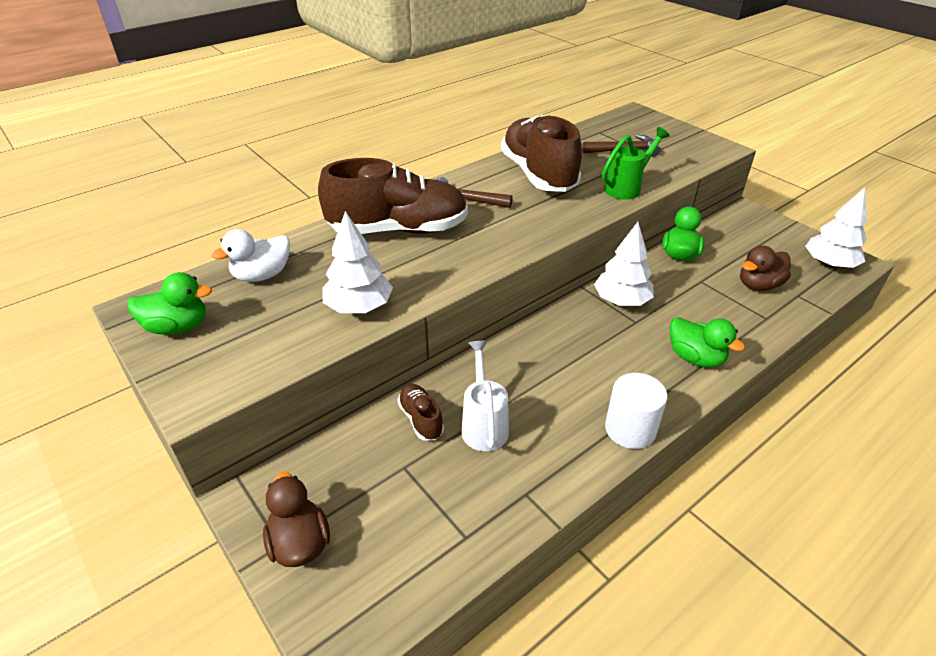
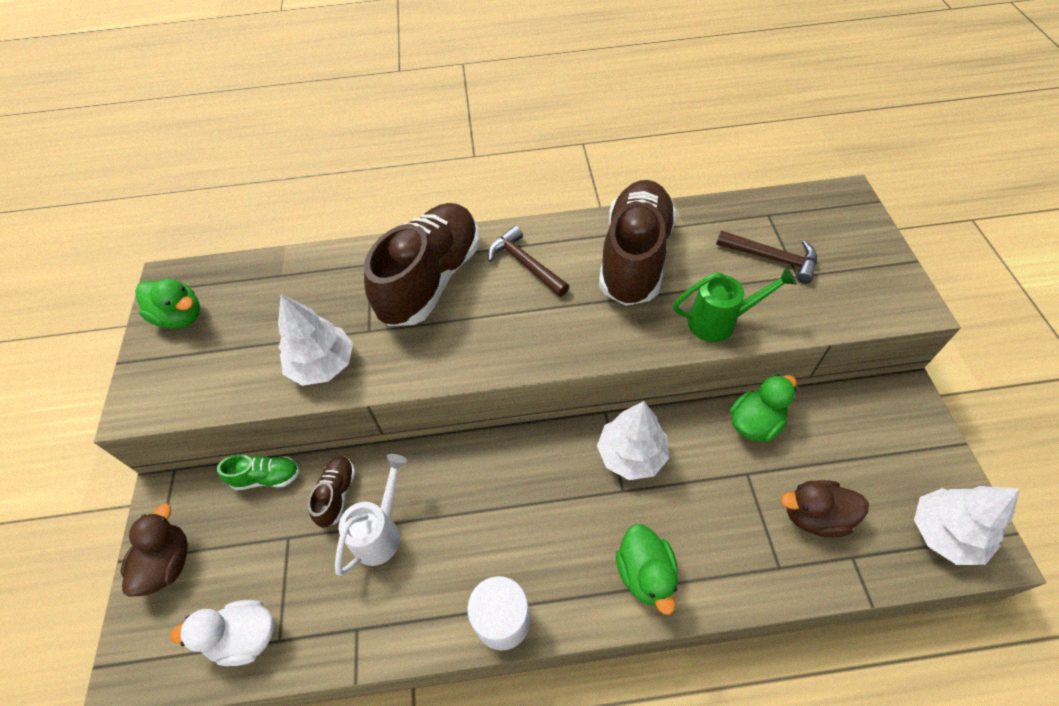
camera: 35 degrees right, 15 degrees up
white duck [212,229,290,282] -> white duck moved to [170,600,274,666]
brown shoe [318,158,468,234] -> brown shoe turned 90 degrees counterclockwise [364,203,480,326]
none -> green shoe [217,455,300,490]

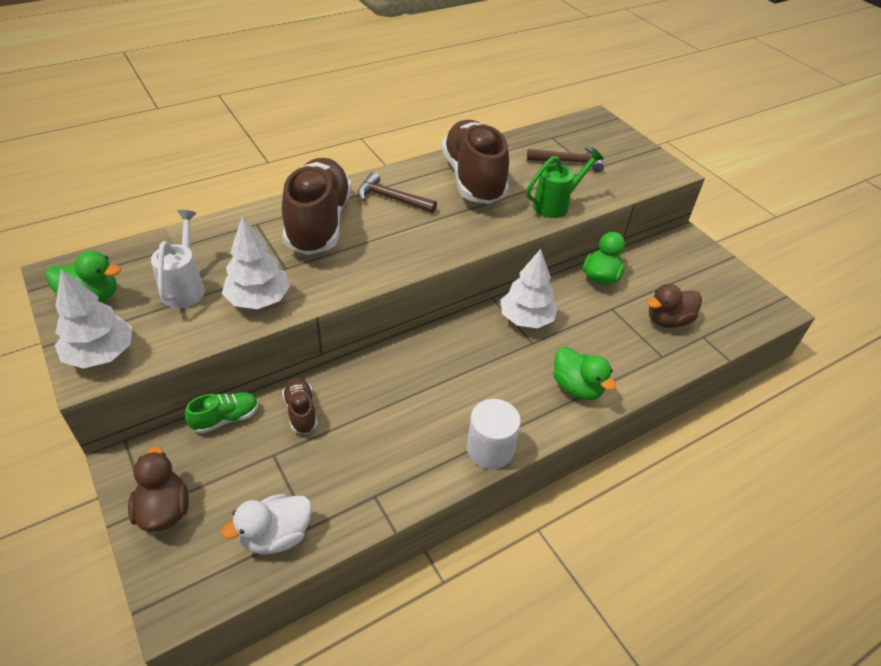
camera: 30 degrees left, 10 degrees down
white watering can [335,454,407,576] -> white watering can moved to [151,210,205,308]
white tree [914,486,1020,565] -> white tree moved to [55,269,132,369]

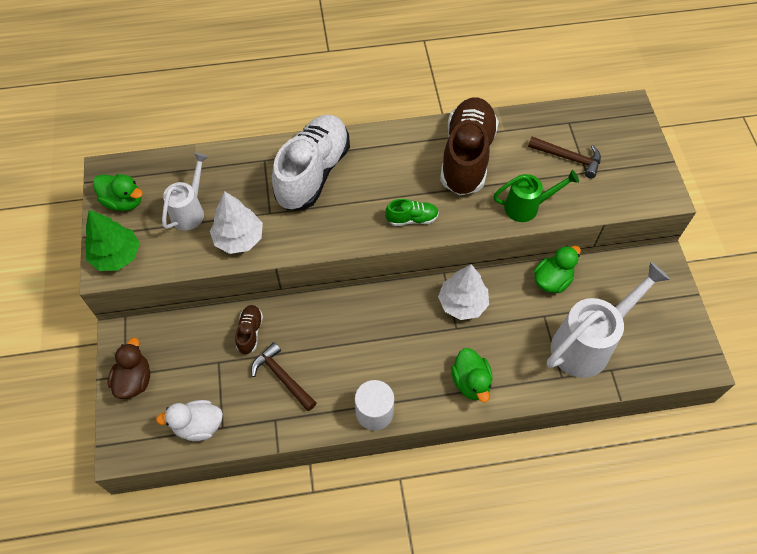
camera: 25 degrees right, 15 degrees up
white tree [55,269,132,369] -> green tree [85,210,140,271]
green shoe [185,392,258,433] -> green shoe moved to [385,199,439,226]
brown shoe [282,158,352,255] -> white shoe [272,115,350,210]
brown hammer [357,172,437,213] -> brown hammer moved to [251,342,316,411]
brown duck [647,284,702,328] -> white watering can [547,262,670,378]

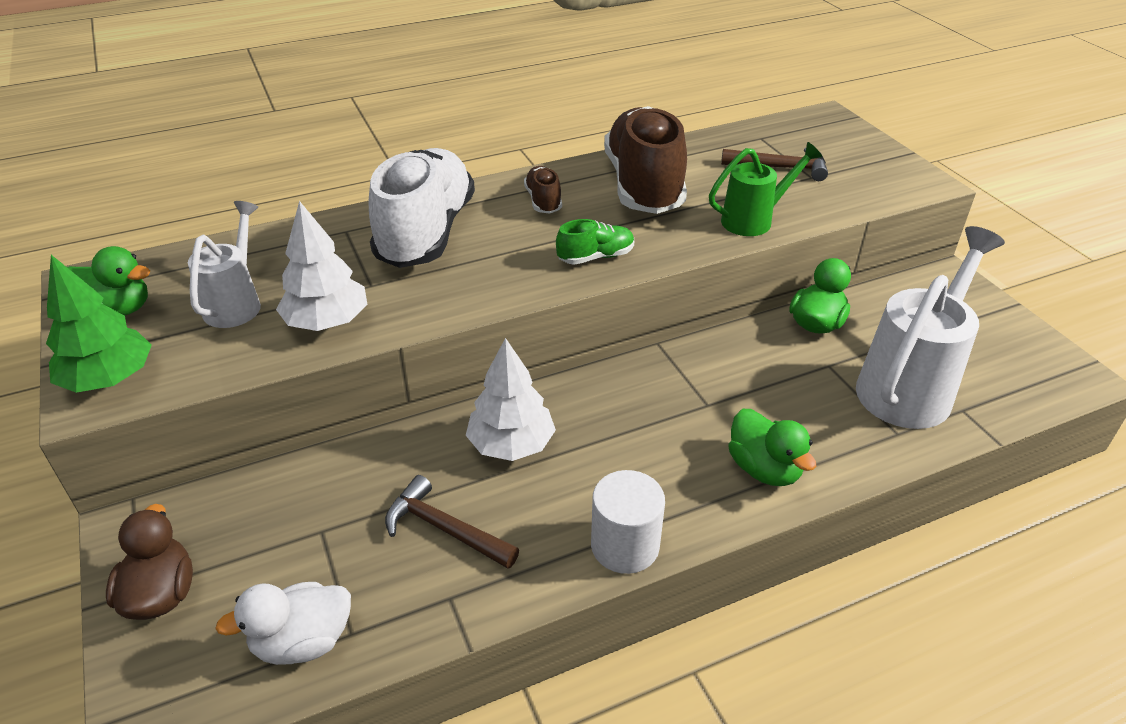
camera: 15 degrees left, 20 degrees down
brown shoe [235,305,263,355] -> brown shoe moved to [524,166,562,214]
white tree [438,264,489,320] -> white tree moved to [466,338,556,461]

